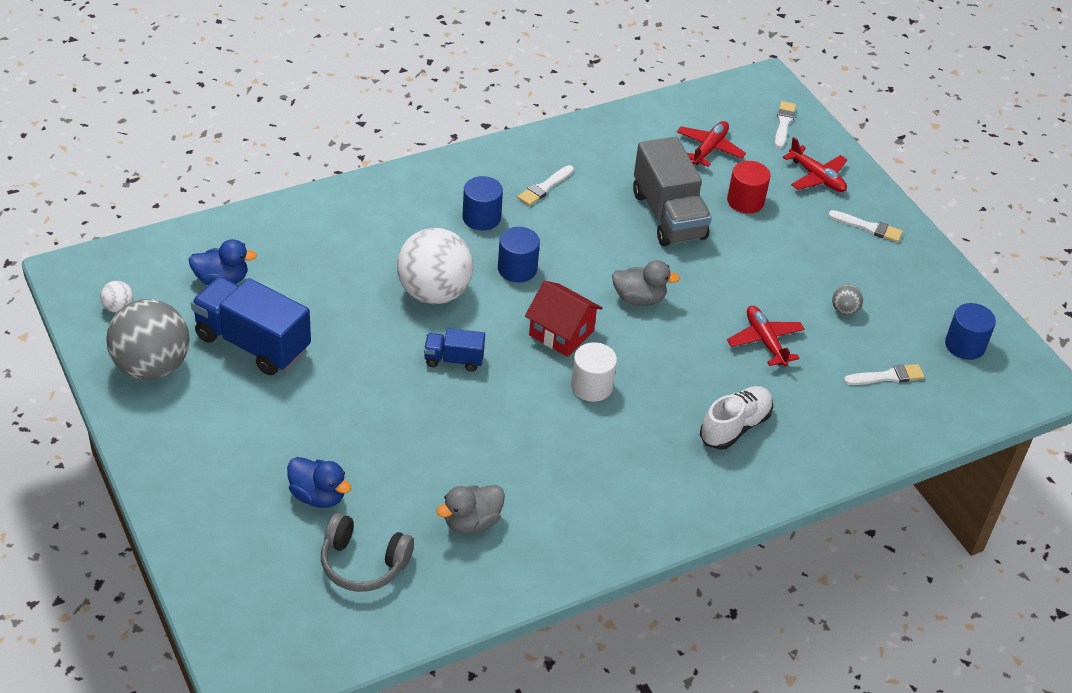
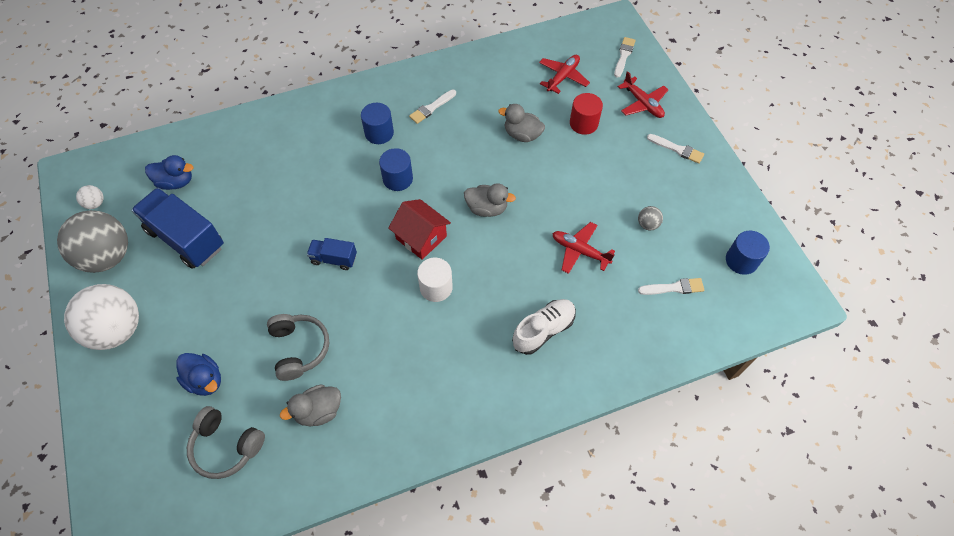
camera: 10 degrees right, 15 degrees up
white ball [397,228,474,304] -> white ball moved to [64,284,139,350]
grey truck [633,137,712,247] -> grey duck [498,104,545,142]
red plane [727,306,805,366] -> red plane turned 45 degrees counterclockwise [552,222,615,274]
none -> grey headphones [267,314,329,381]

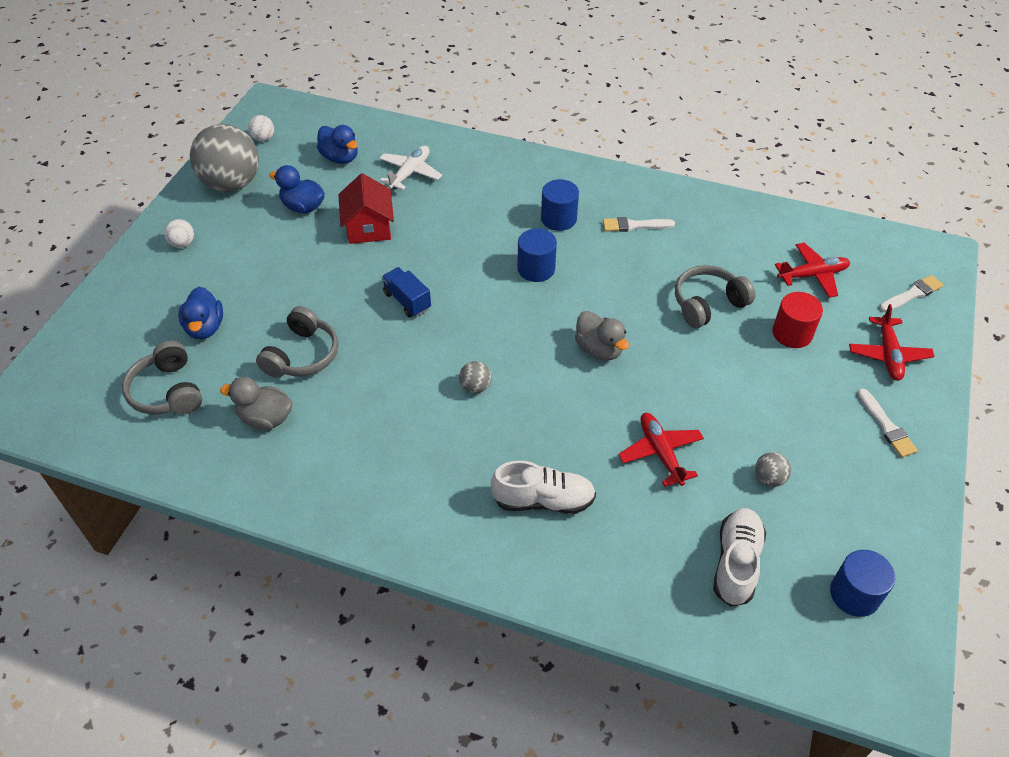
camera: 40 degrees right, 10 degrees down
white ball [64,284,139,350] -> white ball [164,219,194,248], size x0.41
blue truck [131,188,224,269] -> blue duck [269,165,325,213]
red house [388,199,451,260] -> red house moved to [338,173,394,244]
white cylinder [417,258,453,302] -> grey ball [459,361,492,394]
grey duck [498,104,545,142] -> grey headphones [675,265,756,328]
white brush [638,278,704,295] -> white shoe [713,508,766,607]
none -> white plane [379,146,442,190]

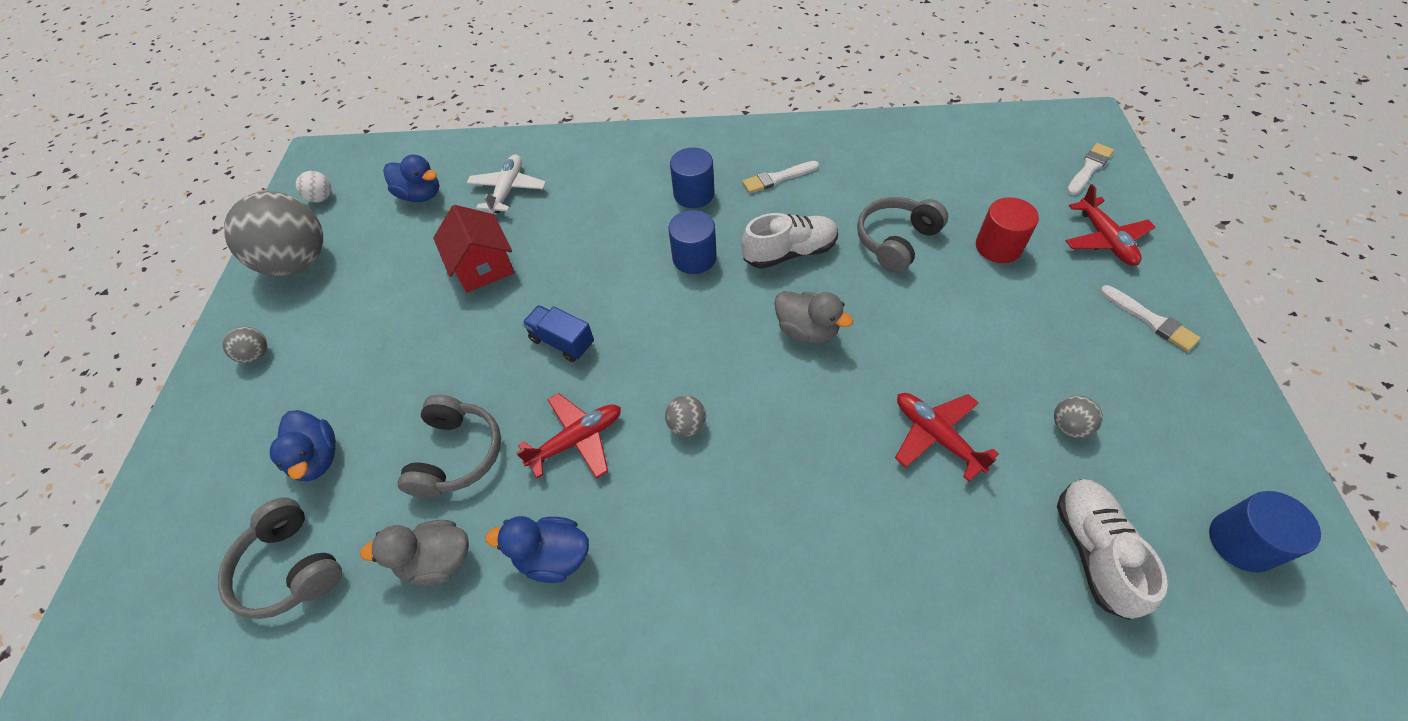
camera: 15 degrees left, 5 degrees up
white ball [164,219,194,248] -> grey ball [223,327,267,363]
blue duck [269,165,325,213] -> blue duck moved to [485,516,589,583]
white shoe [491,461,596,514] -> white shoe moved to [741,213,838,269]
red plane [775,243,850,298] -> red plane moved to [516,393,621,479]

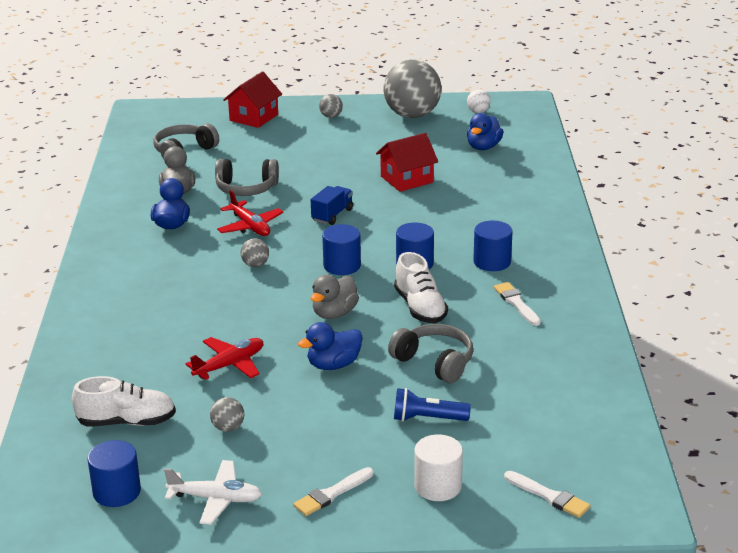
camera: 85 degrees right, 25 degrees down
blue duck [270,410,336,481] -> blue duck moved to [298,322,363,370]
white plane [467,154,546,214] -> white plane moved to [164,460,262,525]
red cylinder [976,197,1039,263] -> blue flashlight [394,388,471,422]
red plane [1066,184,1155,266] -> white cylinder [414,435,463,501]
none -> red house [223,71,282,128]
none -> blue cylinder [322,224,361,275]

